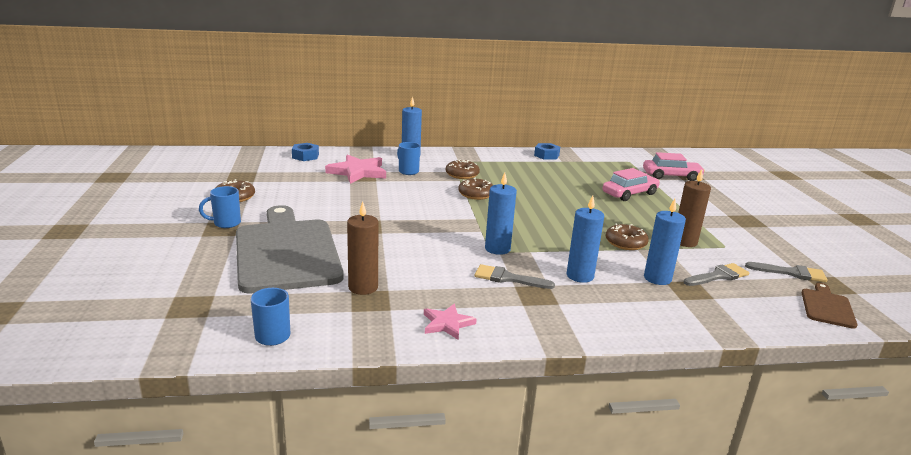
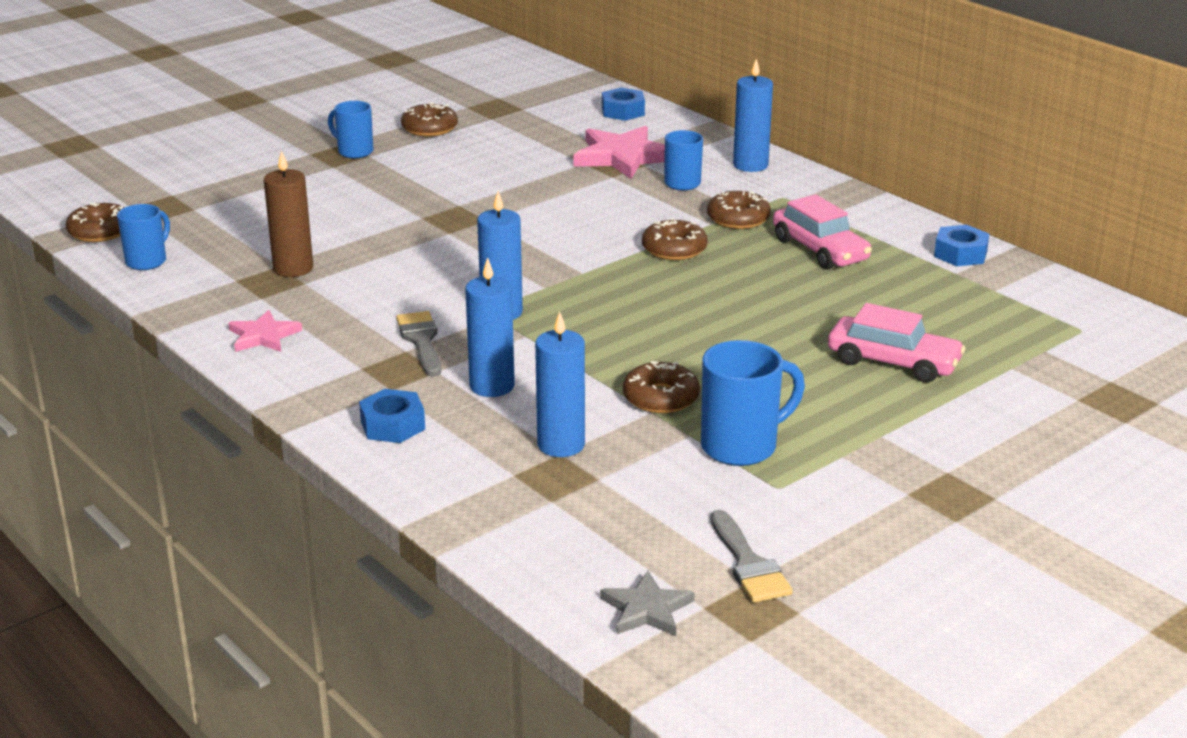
camera: 60 degrees right, 5 degrees up
grey cutting board [236,205,344,293] -> none
pink car [643,152,705,181] -> pink car moved to [773,194,872,269]
brown candle [678,169,711,247] -> blue mug [701,340,805,466]
grey brush [684,263,749,286] -> none
brown cutting board [802,283,857,329] -> grey star [600,571,695,636]
none -> brown donut [65,202,124,242]
none -> blue nut [359,389,425,443]

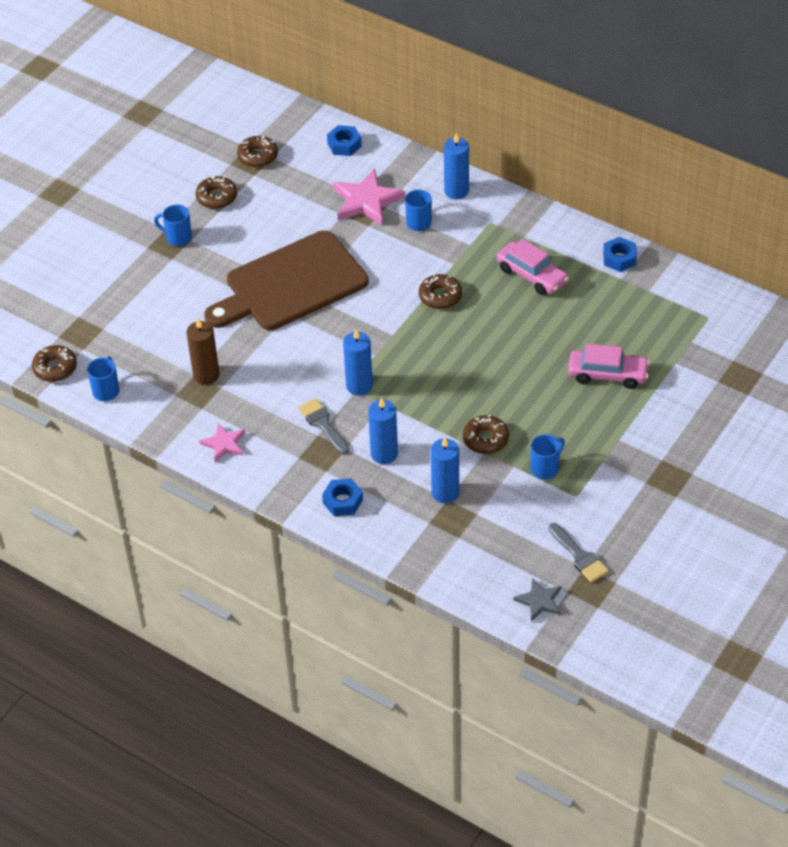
camera: 15 degrees left, 20 degrees up
blue mug [701,340,805,466] -> blue mug [531,434,565,479], size x0.65
brown donut [707,191,771,229] -> brown donut moved to [237,136,278,168]
none -> brown cutting board [204,230,369,330]

